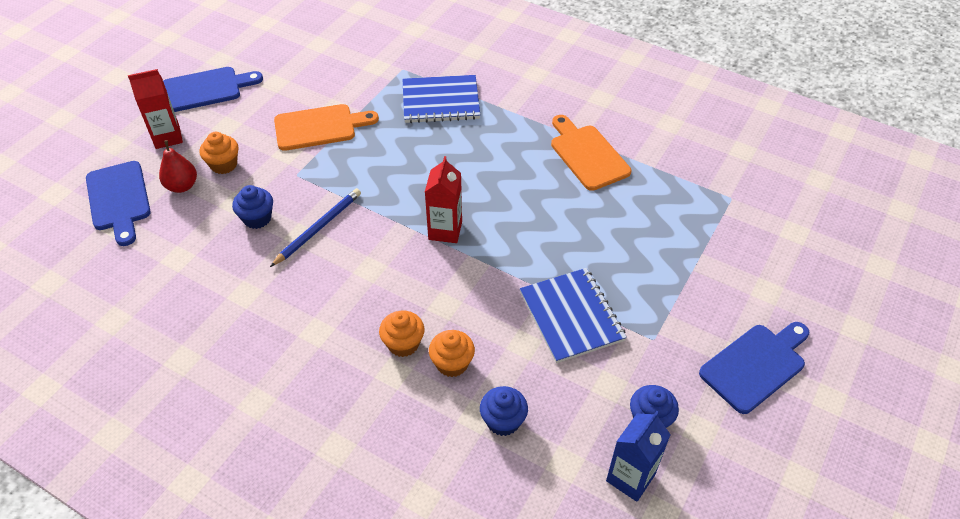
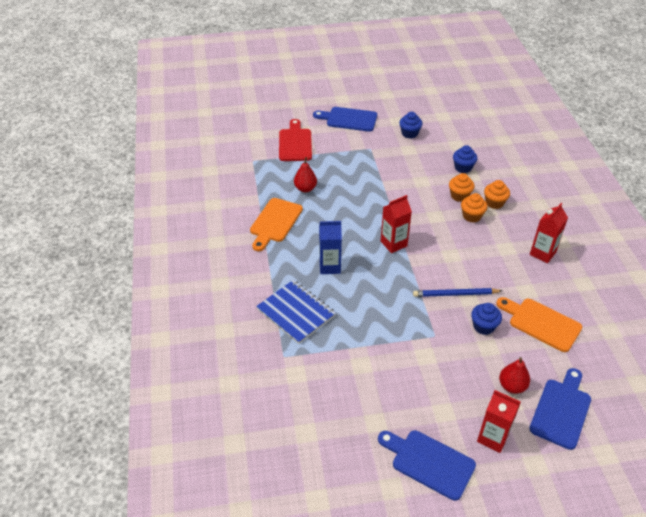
camera: 130 degrees left, 5 degrees down
orange cupcake [200,132,239,174] -> orange cupcake moved to [484,180,510,209]
orange cutting board [274,104,379,151] -> orange cutting board moved to [496,297,582,352]
blue notebook [520,268,627,363] -> none
blue carton [606,411,670,502] -> blue carton moved to [319,221,342,274]
none -> red cutting board [279,119,312,161]
none -> red pear [294,157,317,192]
none -> red carton [530,203,568,263]

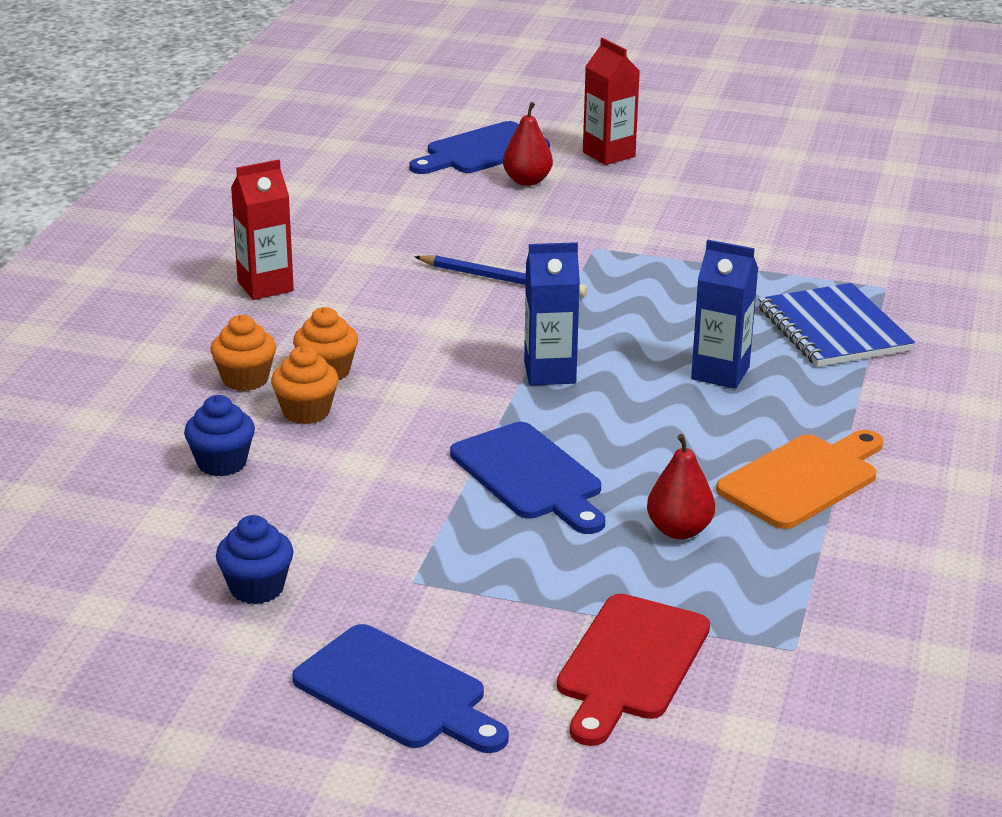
camera: 155 degrees left, 15 degrees down
blue cutting board [378,430,476,501] -> blue cutting board moved to [450,422,605,534]
red carton [381,195,412,253] -> blue carton [524,242,580,385]
blue cupcake [471,303,502,335] -> none
orange cutting board [496,297,582,352] -> none

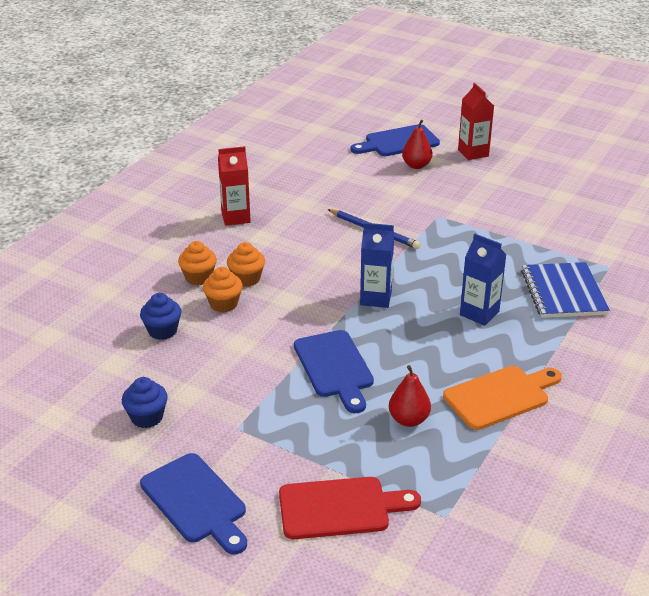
camera: 15 degrees right, 5 degrees up
red cutting board [557,594,710,746] -> red cutting board turned 135 degrees counterclockwise [279,477,421,539]

